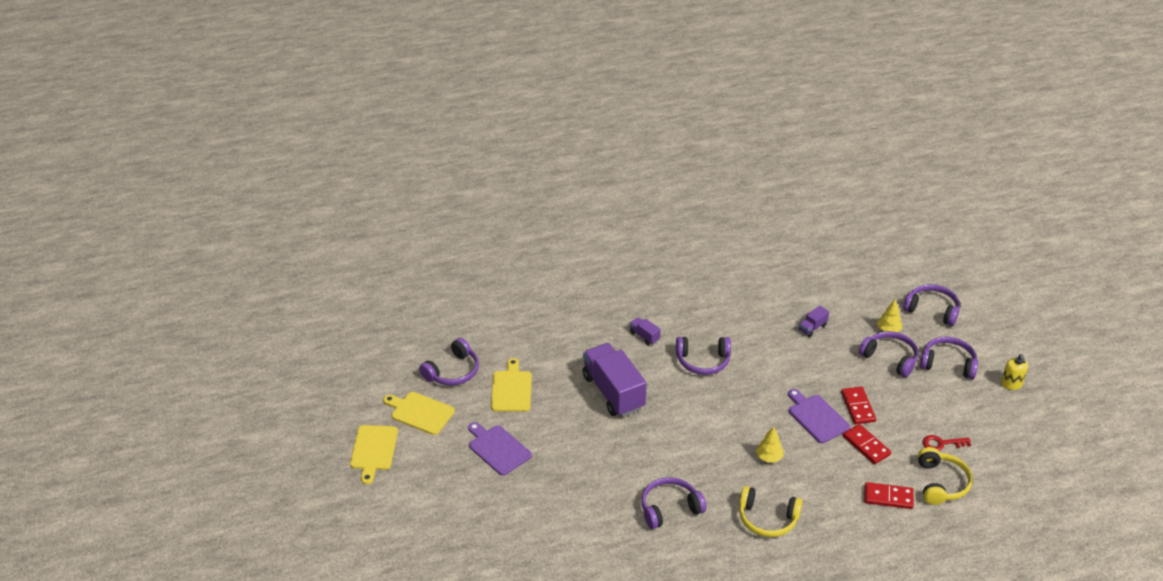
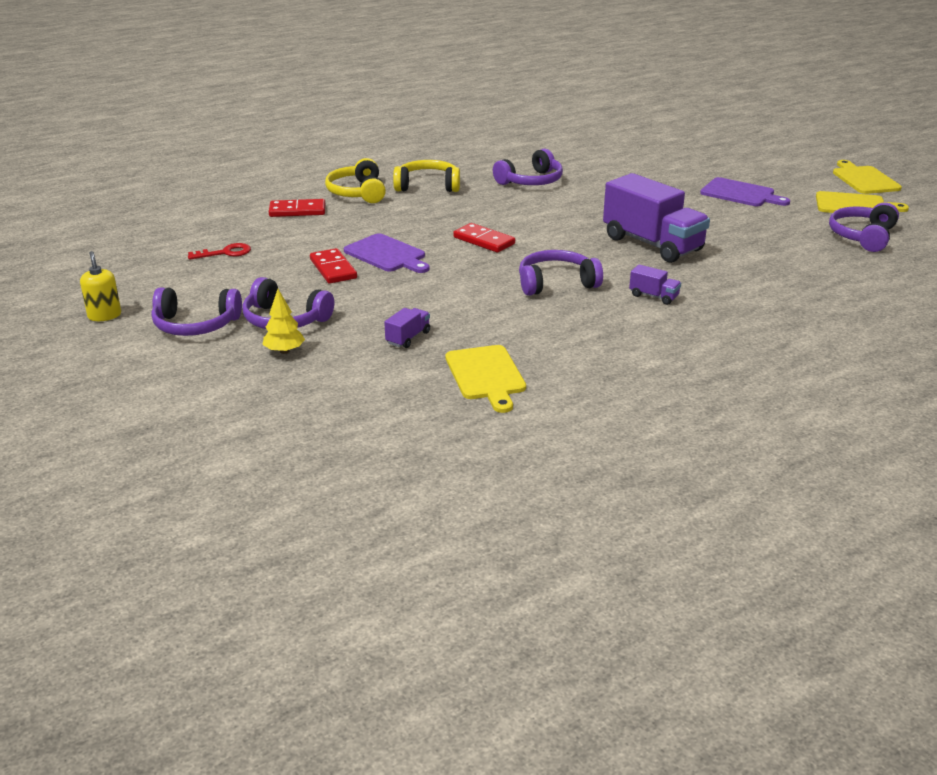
camera: 165 degrees right, 10 degrees down
yellow cutting board [491,358,532,412] -> yellow cutting board moved to [446,345,526,413]
yellow tree [756,426,784,462] -> none
red domino [843,424,891,464] -> red domino moved to [453,223,515,253]
purple headphones [903,284,960,326] -> none
yellow headphones [918,447,972,505] -> yellow headphones moved to [325,158,386,203]

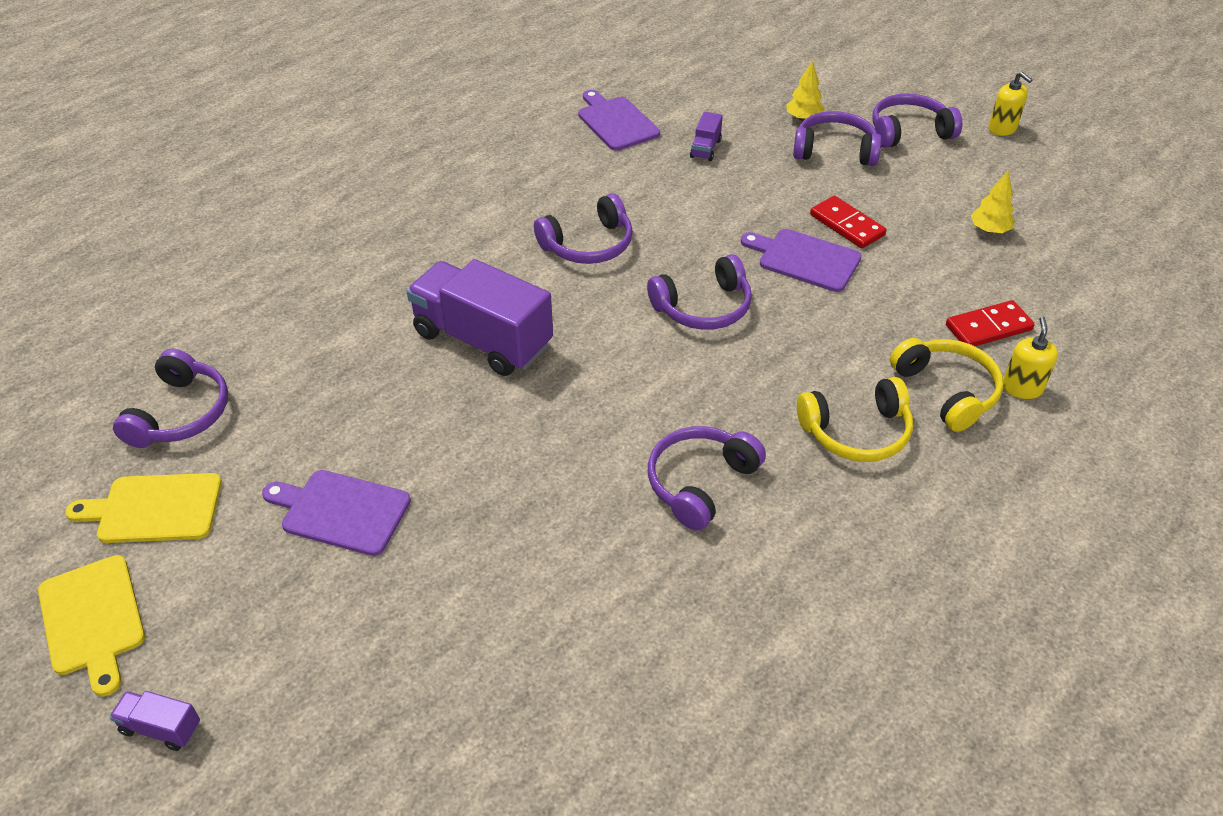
camera: 165 degrees right, 15 degrees up
red key [188,243,251,260] -> yellow tree [971,171,1015,233]
yellow cutting board [446,345,526,413] -> purple cutting board [578,90,660,151]
red domino [453,223,515,253] -> purple headphones [647,254,752,330]
purple truck [629,264,681,305] -> purple truck moved to [109,691,200,751]
none -> yellow soap dispenser [1003,317,1058,399]

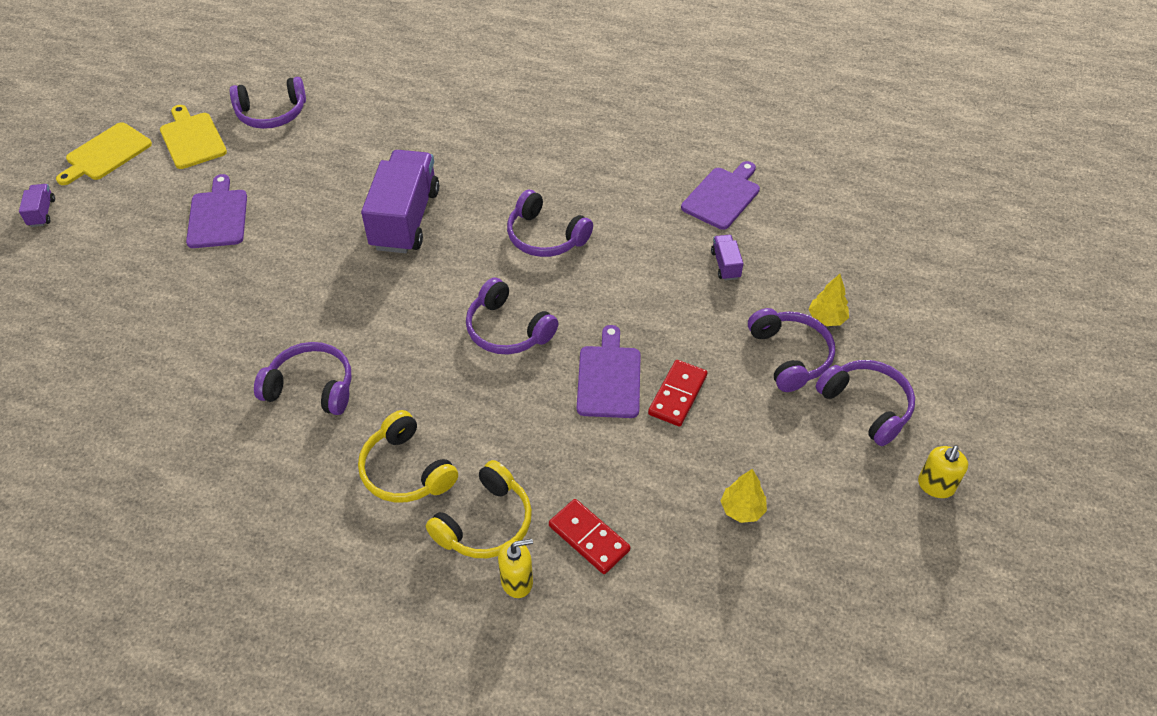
camera: 65 degrees right, 5 degrees up
purple truck [690,112,723,161] -> purple truck turned 90 degrees clockwise [711,235,743,280]

